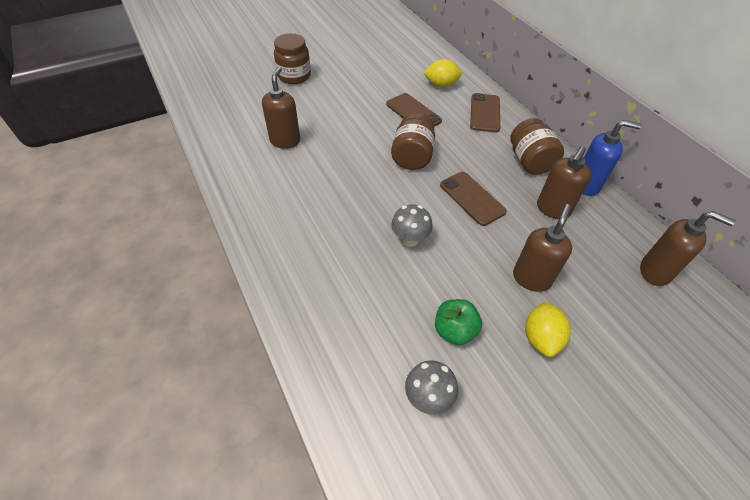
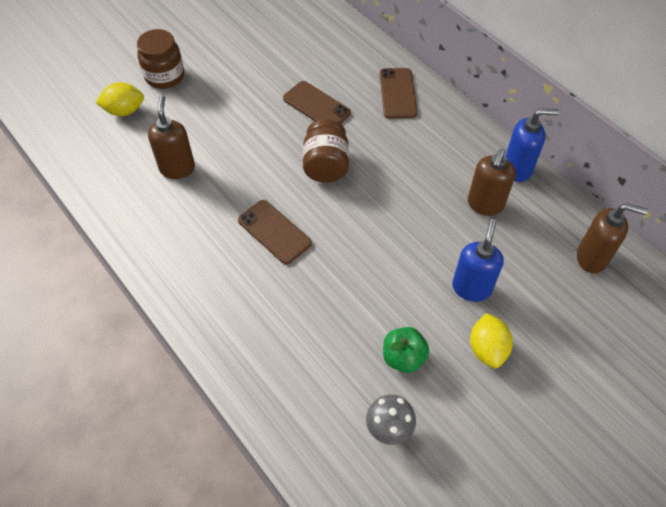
camera: 10 degrees left, 5 degrees up
grey mushroom [391,205,433,247] -> none
yellow lemon [424,59,462,88] -> yellow lemon moved to [95,82,144,116]
brown phone [440,172,507,226] -> brown phone moved to [238,200,312,264]
brown jar [510,118,564,175] -> none
brown soap dispenser [513,204,572,292] -> blue soap dispenser [452,219,504,302]

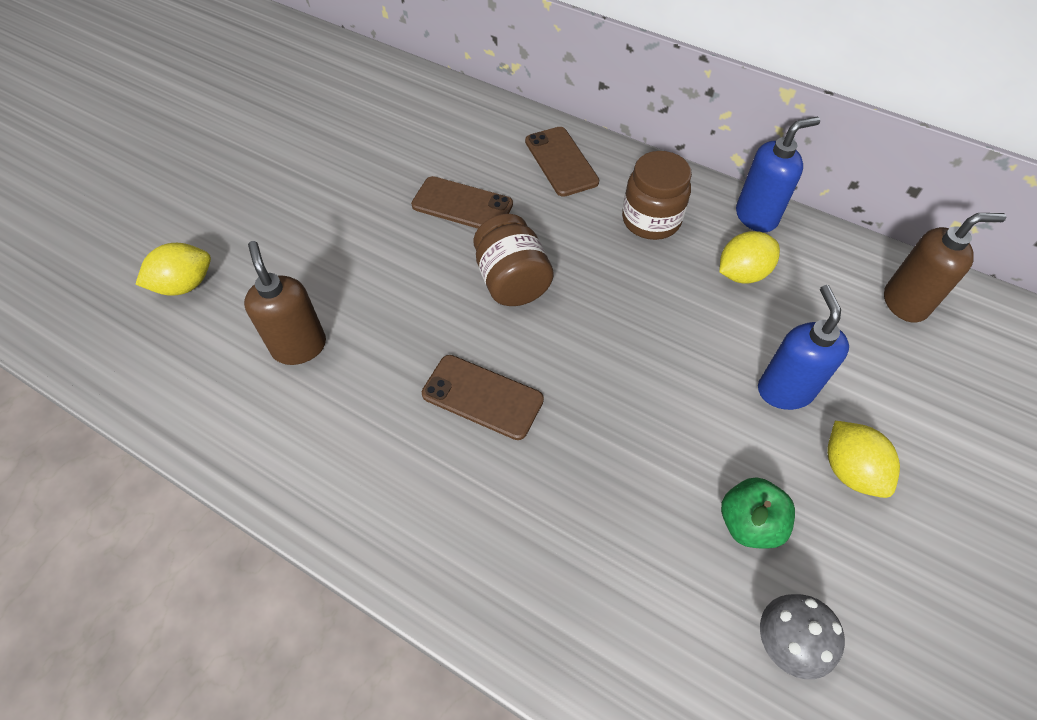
camera: 20 degrees left, 0 degrees up
brown jar [137,29,184,89] -> brown jar moved to [622,151,692,240]
brown soap dispenser [468,149,516,216] -> yellow lemon [719,231,780,284]

